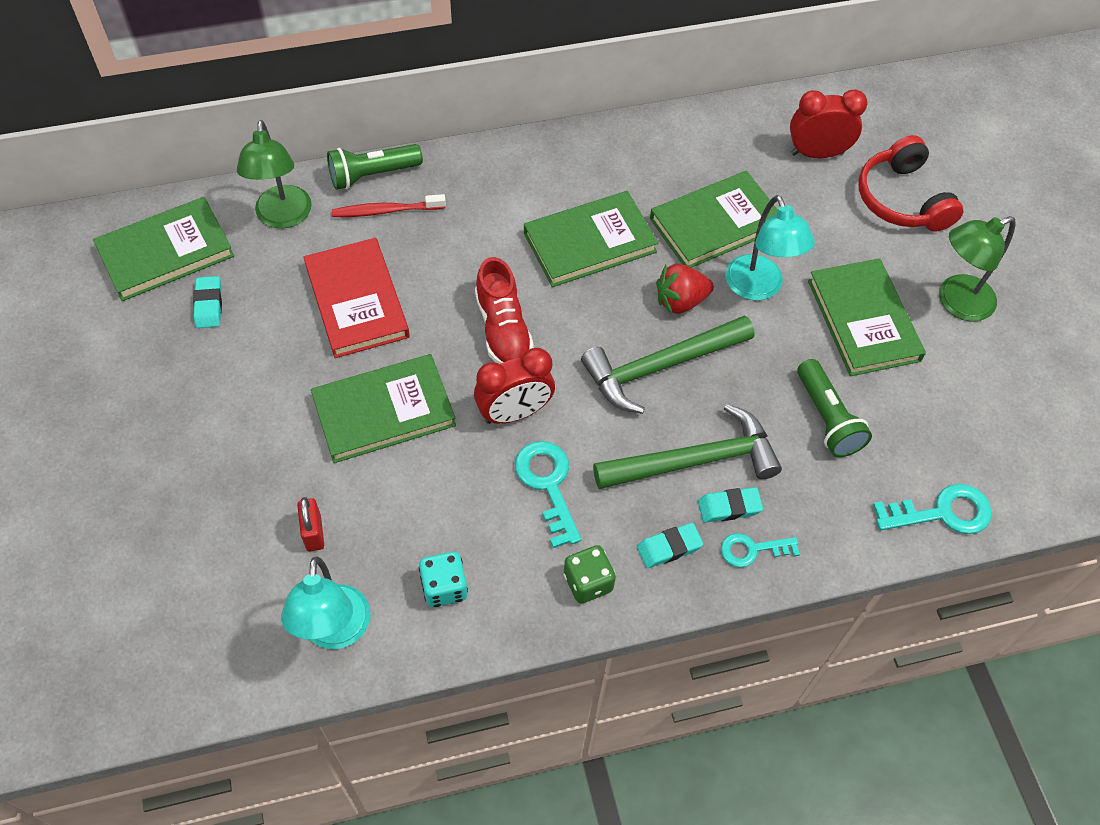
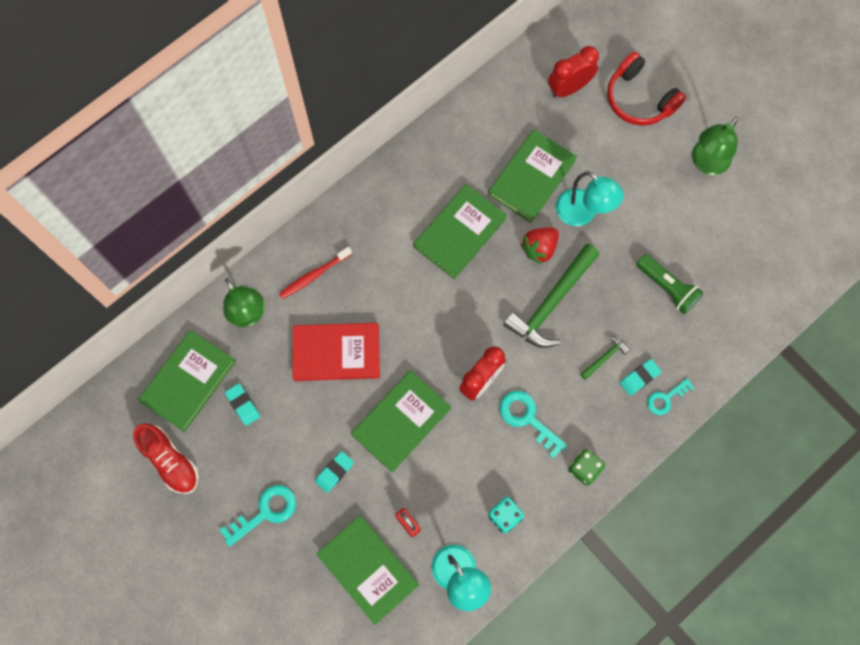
camera: 25 degrees left, 15 degrees up
red book [304,238,410,358] -> red book turned 45 degrees counterclockwise [293,323,380,381]
green flashlight [327,144,423,190] -> none
red shoe [475,257,534,364] -> red shoe moved to [133,423,199,494]
green hammer [593,404,782,489] -> green hammer [580,336,630,380], size x0.45
turquoise eraser [637,523,703,568] -> turquoise eraser moved to [315,451,354,493]
green book [808,258,926,376] -> green book moved to [316,516,419,625]
turquoise key [873,484,992,534] -> turquoise key moved to [220,485,296,547]

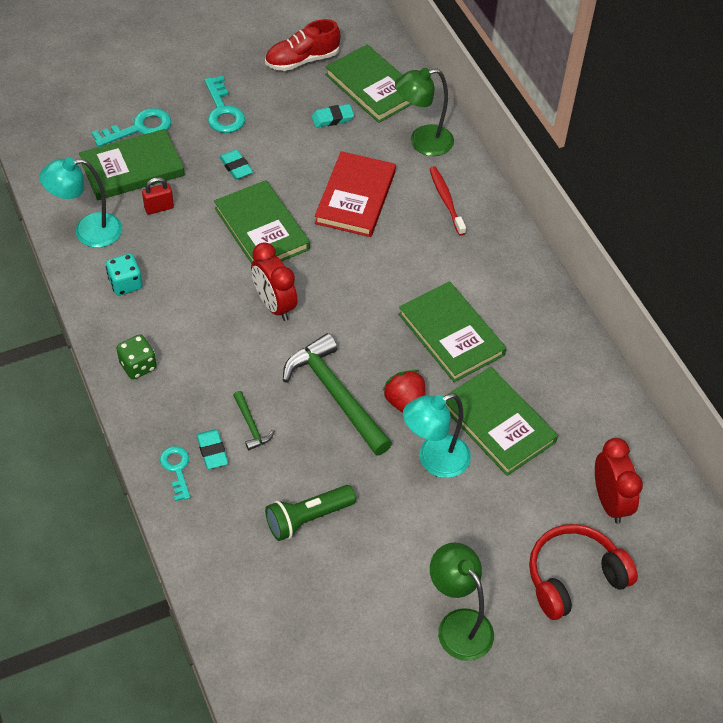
camera: 105 degrees right, 20 degrees down
turquoise key [499,391,567,459] -> turquoise key moved to [91,108,171,147]

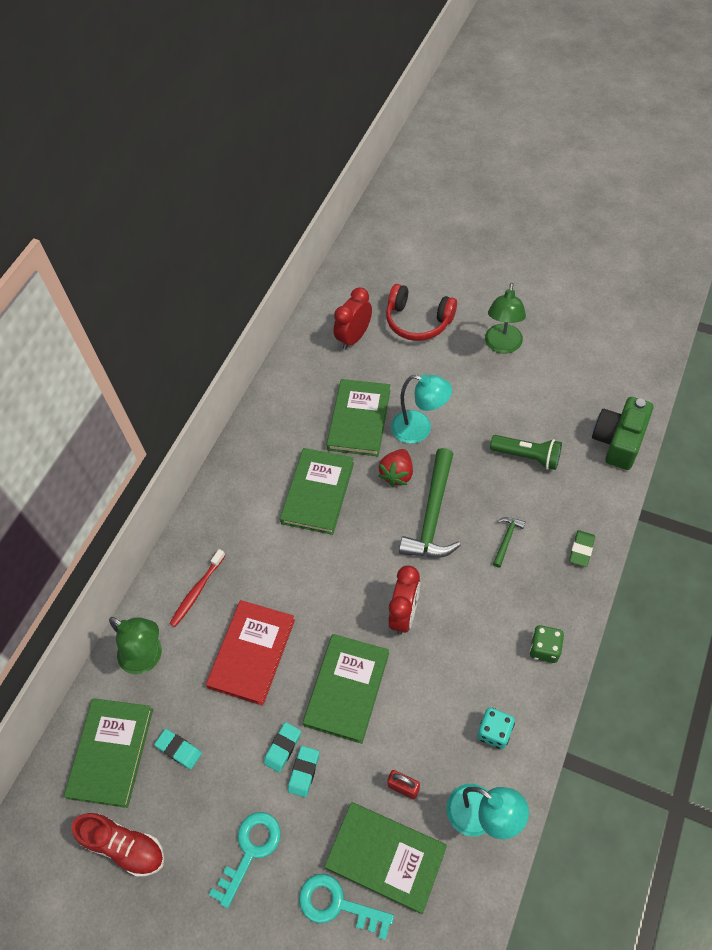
camera: 125 degrees left, 5 degrees up
turquoise key [160,446,191,501] -> green eraser [569,530,595,567]
turquoise eraser [196,429,228,469] -> turquoise eraser moved to [264,722,301,773]
red book [315,151,396,237] -> red book turned 45 degrees counterclockwise [206,600,295,706]
none -> green camera [592,397,653,470]

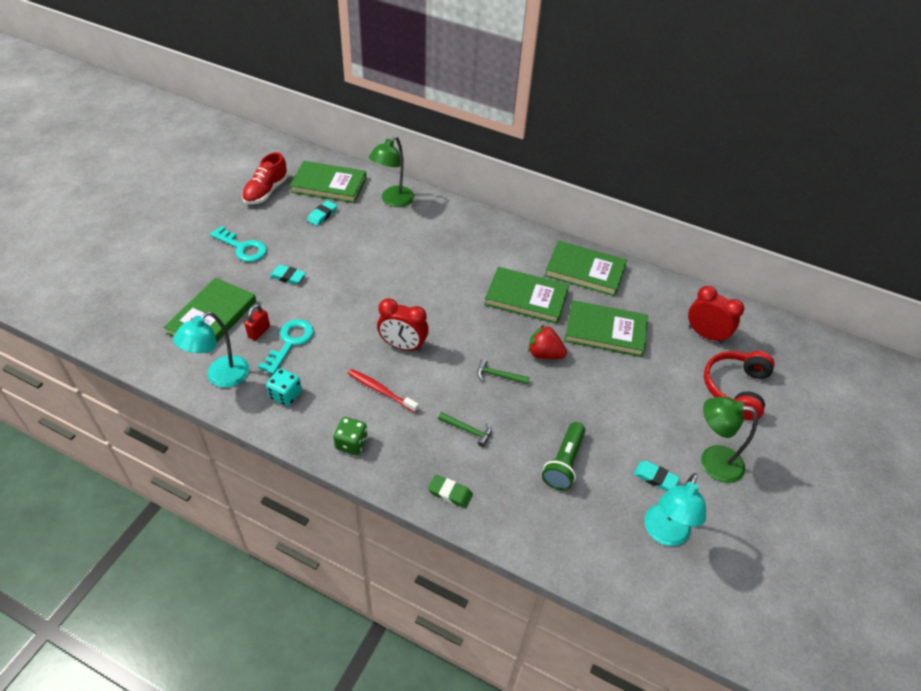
camera: 85 degrees right, 10 degrees down
red toothbrush [169,549,226,627] -> red toothbrush moved to [348,369,419,413]
red book [206,600,295,706] -> none
turquoise eraser [264,722,301,773] -> turquoise eraser moved to [634,461,680,491]
turquoise key [299,874,394,940] -> turquoise key moved to [258,319,314,374]
green book [303,634,389,744] -> green book moved to [545,241,627,296]
turquoise lamp [391,375,452,444] -> turquoise lamp moved to [644,473,706,546]
green hammer [399,448,461,558] -> green hammer [477,359,530,385], size x0.45
green camera [592,397,653,470] -> none

